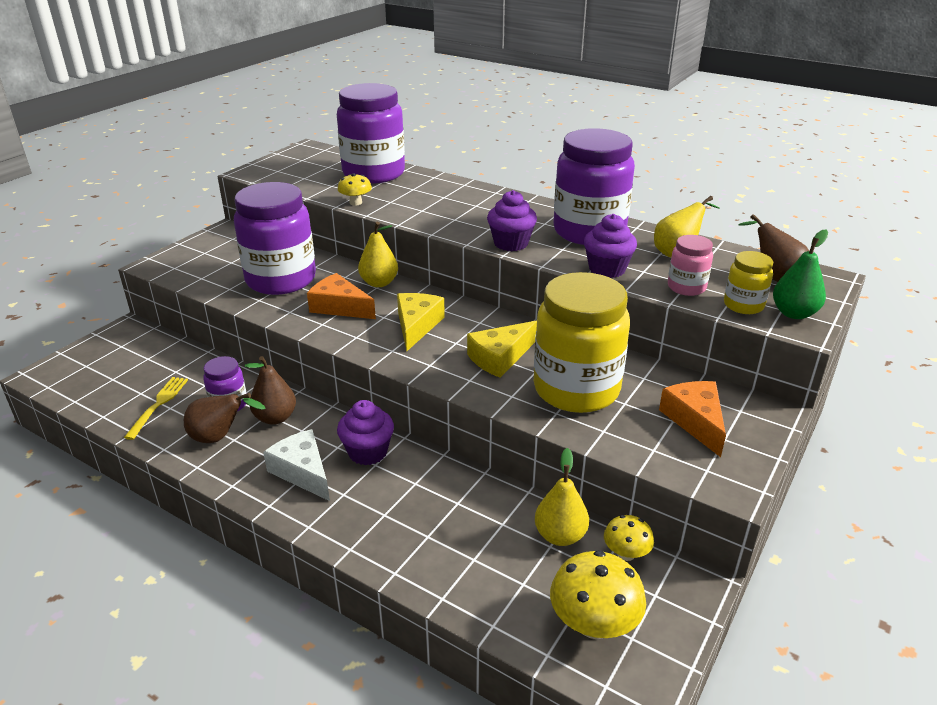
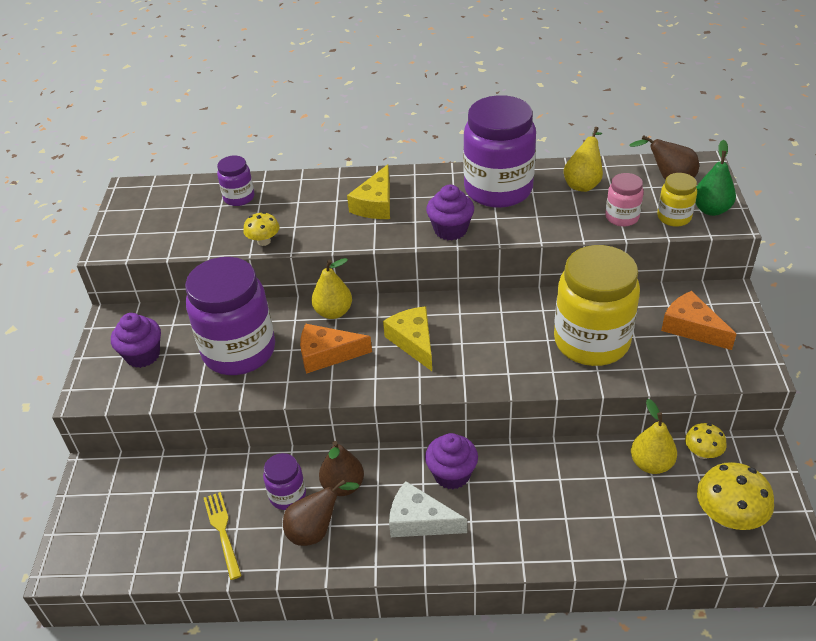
camera: 30 degrees left, 10 degrees up
purple jar [337,83,405,184] -> purple jar [217,156,255,206], size x0.47
yellow cheese [467,321,537,378] -> yellow cheese moved to [347,164,390,219]
purple cupcake [584,214,637,278] -> purple cupcake moved to [111,313,161,368]

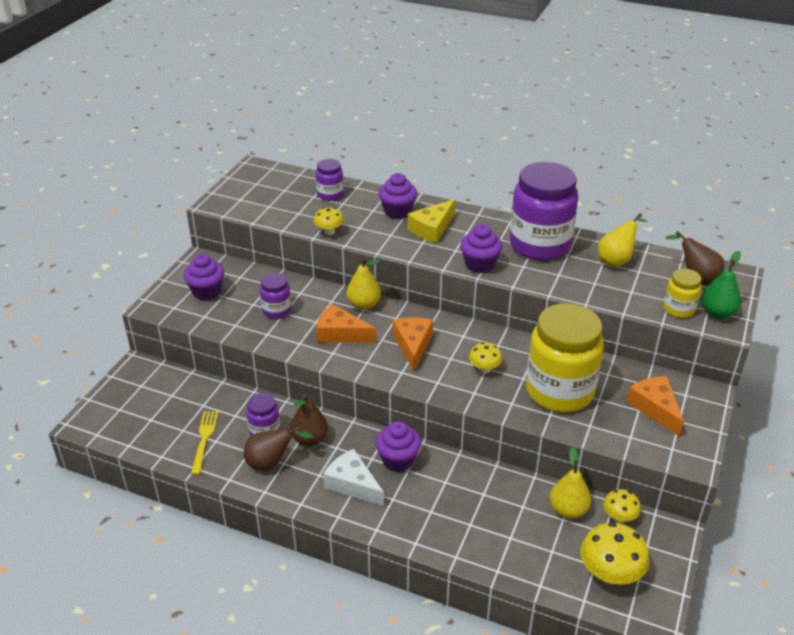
camera: 20 degrees right, 5 degrees down
purple jar [185,257,275,375] -> purple jar [260,273,291,319], size x0.47
yellow cheese [383,306,432,371] -> orange cheese [393,317,433,371]
pink jar [605,173,644,227] -> none
none -> purple cupcake [379,173,417,219]
none -> yellow mushroom [469,342,503,373]

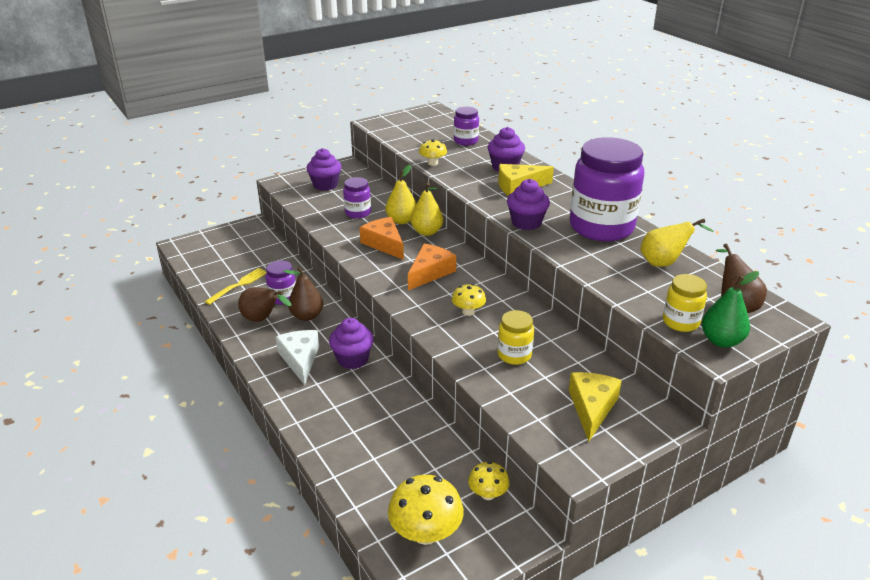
camera: 35 degrees right, 5 degrees down
yellow jar [526,303,604,412] -> yellow jar [497,310,534,365], size x0.47
yellow pear [550,447,591,519] -> yellow pear moved to [386,165,416,224]
orange cheese [626,376,684,437] -> yellow cheese [569,372,622,442]

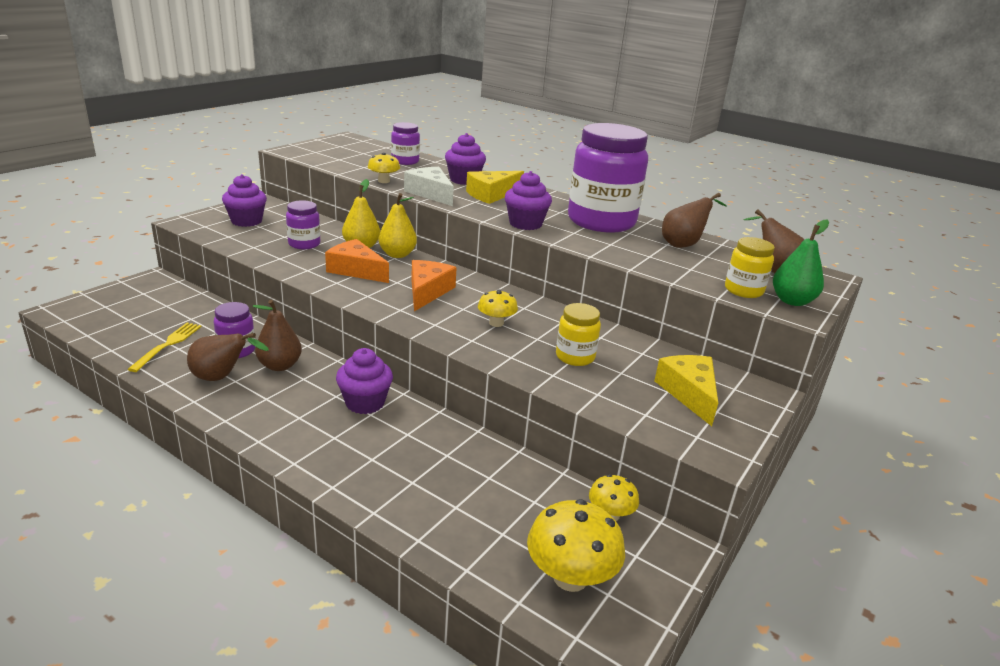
camera: 25 degrees left, 5 degrees down
white cheese [276,330,319,385] -> white cheese moved to [404,167,454,206]
yellow pear [641,219,714,267] -> brown pear [662,193,727,248]

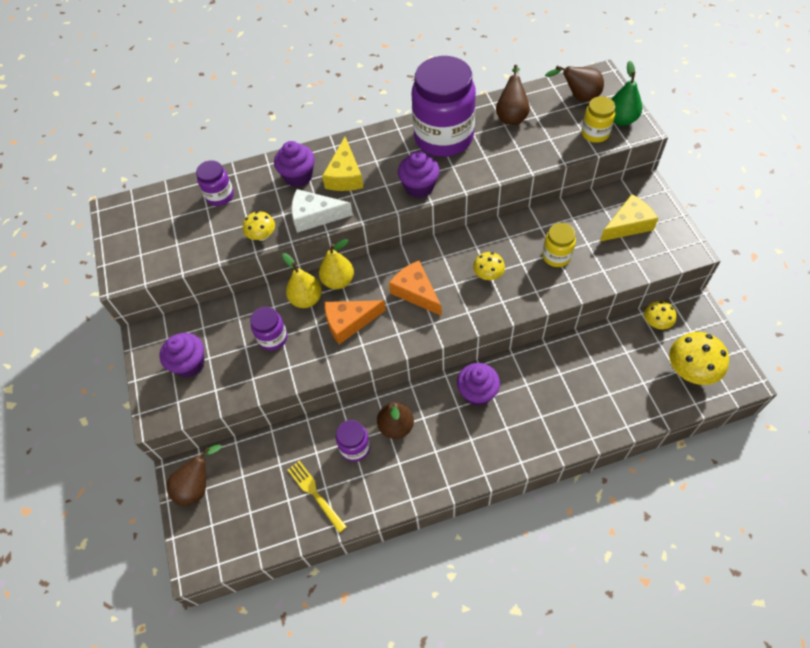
camera: 45 degrees left, 30 degrees up
brown pear [187,333,269,381] -> brown pear moved to [167,444,222,506]
yellow cheese [654,355,718,426] -> yellow cheese turned 120 degrees clockwise [600,194,658,242]

